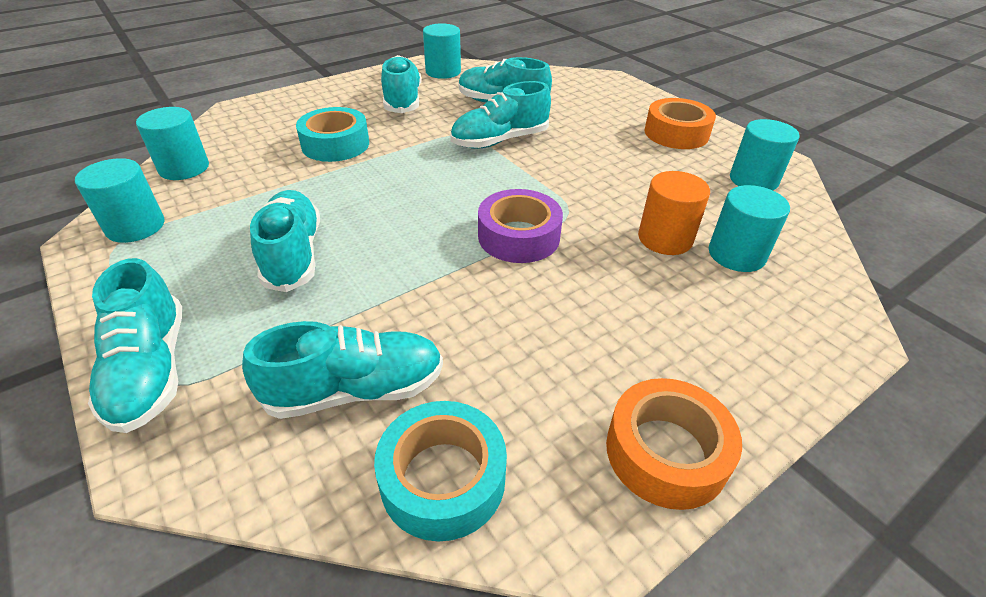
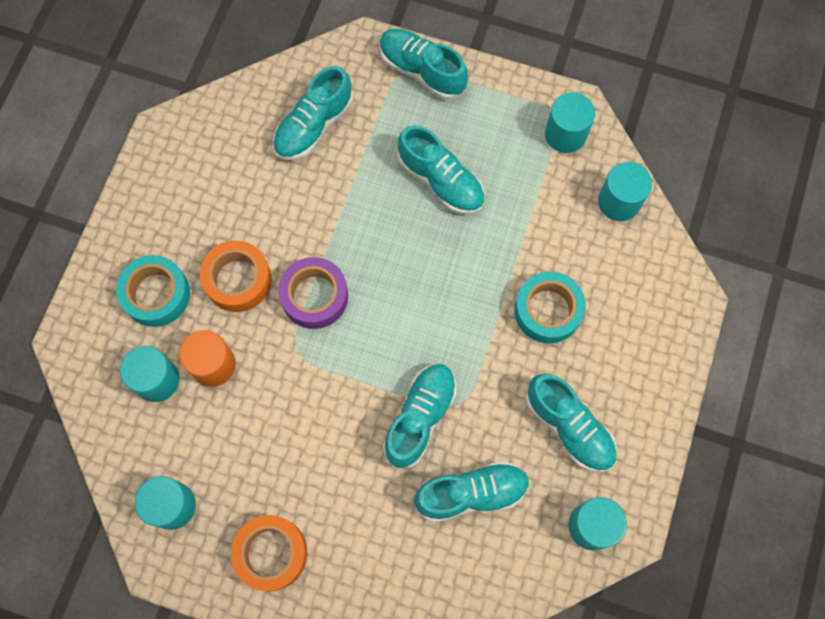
camera: 145 degrees right, 30 degrees up
turquoise tape [374,401,507,542] -> turquoise tape moved to [116,255,190,327]
orange tape [606,378,742,510] -> orange tape moved to [200,241,271,312]

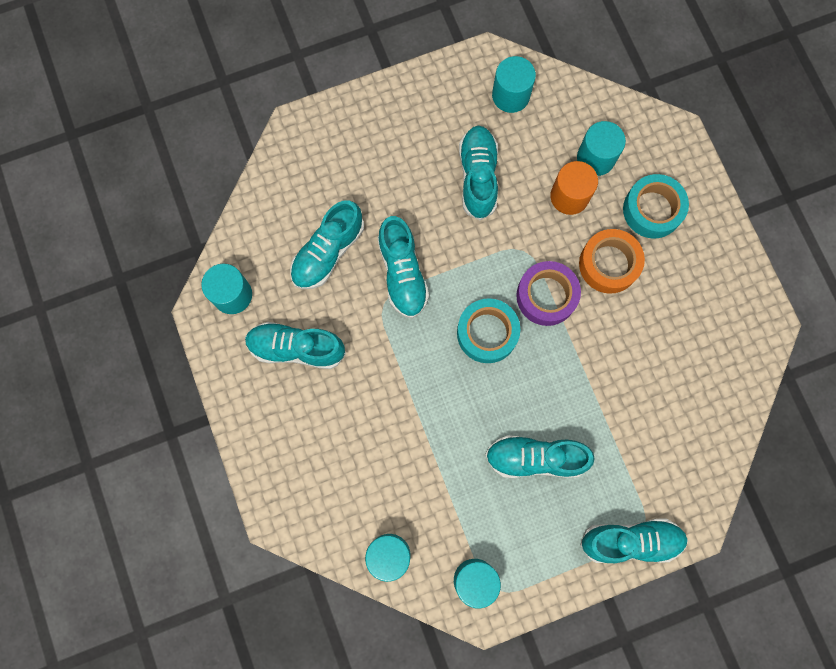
camera: 140 degrees right, 5 degrees up
orange tape [231,515,307,591] -> none
turquoise shoe [273,66,353,160] -> turquoise shoe moved to [459,126,498,221]
turquoise tape [515,272,586,344] -> turquoise tape moved to [457,298,520,363]

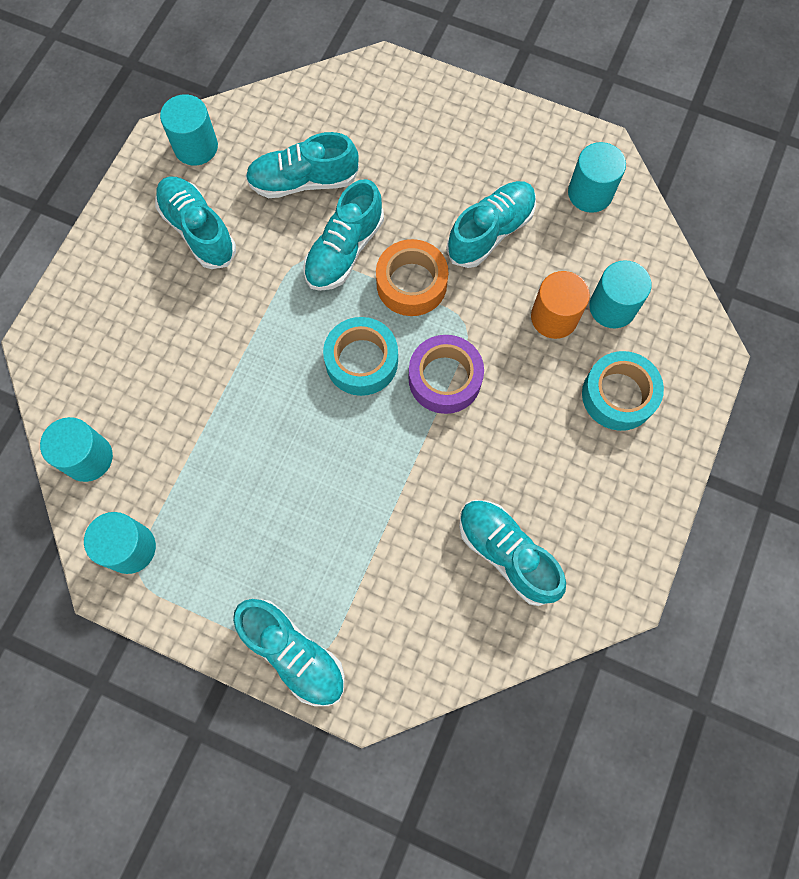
camera: 45 degrees right, 5 degrees down
turquoise shoe [485,436,595,478] -> turquoise shoe moved to [459,500,566,606]
orange tape [579,229,645,294] -> orange tape moved to [376,239,448,316]

